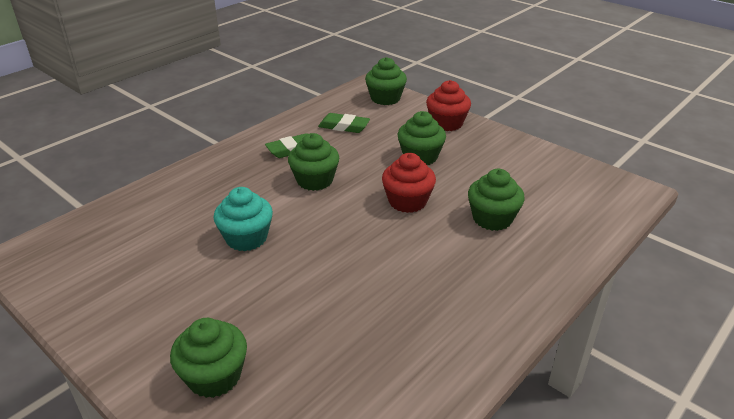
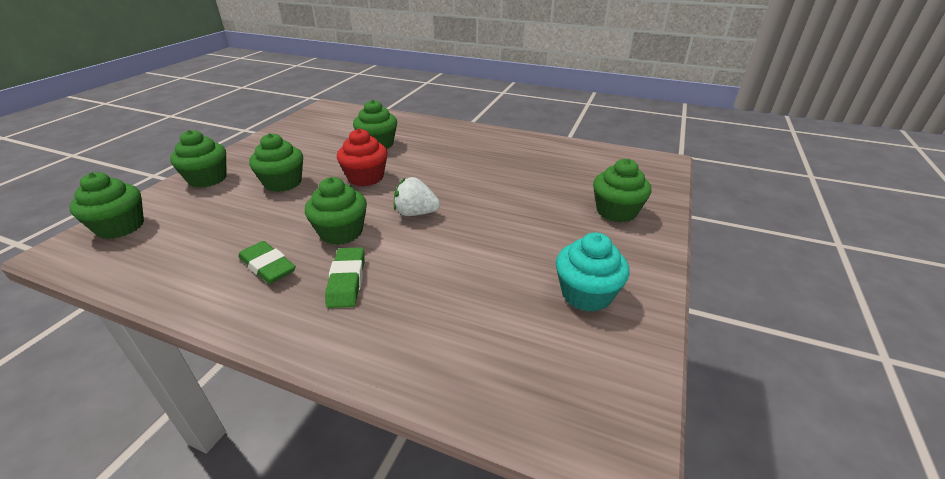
camera: 110 degrees left, 0 degrees up
turquoise cupcake [214,187,273,251] -> turquoise cupcake moved to [556,232,630,312]
green eraser [318,113,370,133] -> green eraser moved to [325,247,365,308]
red cupcake [426,80,471,131] -> green cupcake [170,130,226,188]
none -> white strawberry [394,177,440,216]

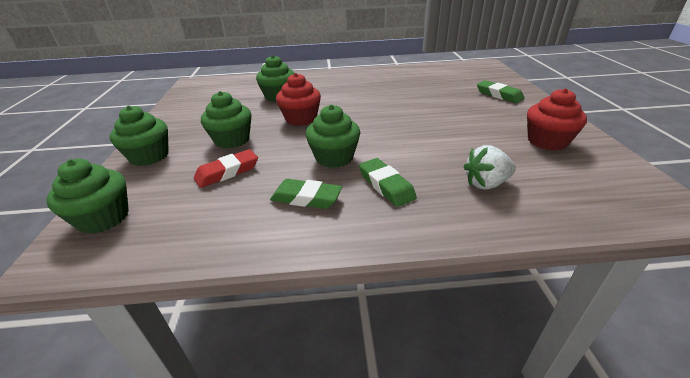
camera: 25 degrees left, 0 degrees up
white strawberry [394,177,440,216] -> white strawberry moved to [464,145,516,190]
turquoise cupcake [556,232,630,312] -> red cupcake [527,88,587,151]
green cupcake [593,159,651,223] -> green eraser [477,80,525,103]
none -> red eraser [194,149,258,188]

